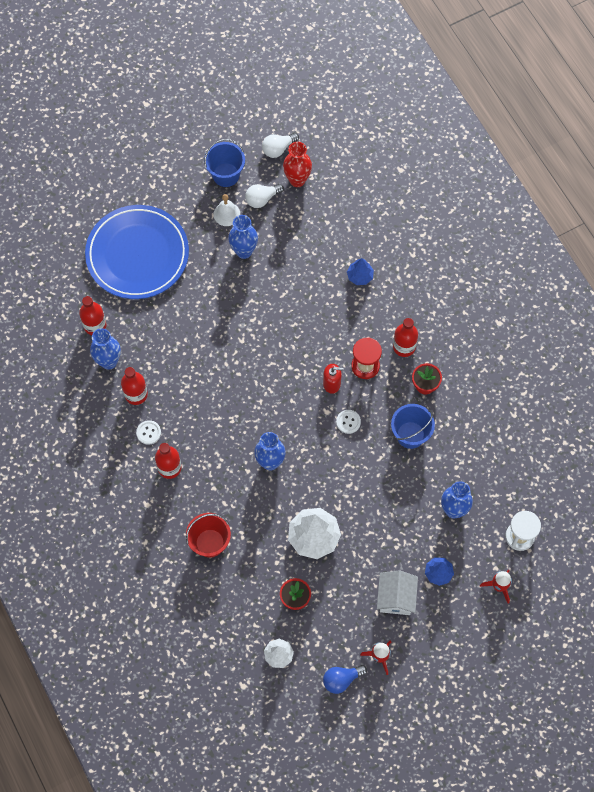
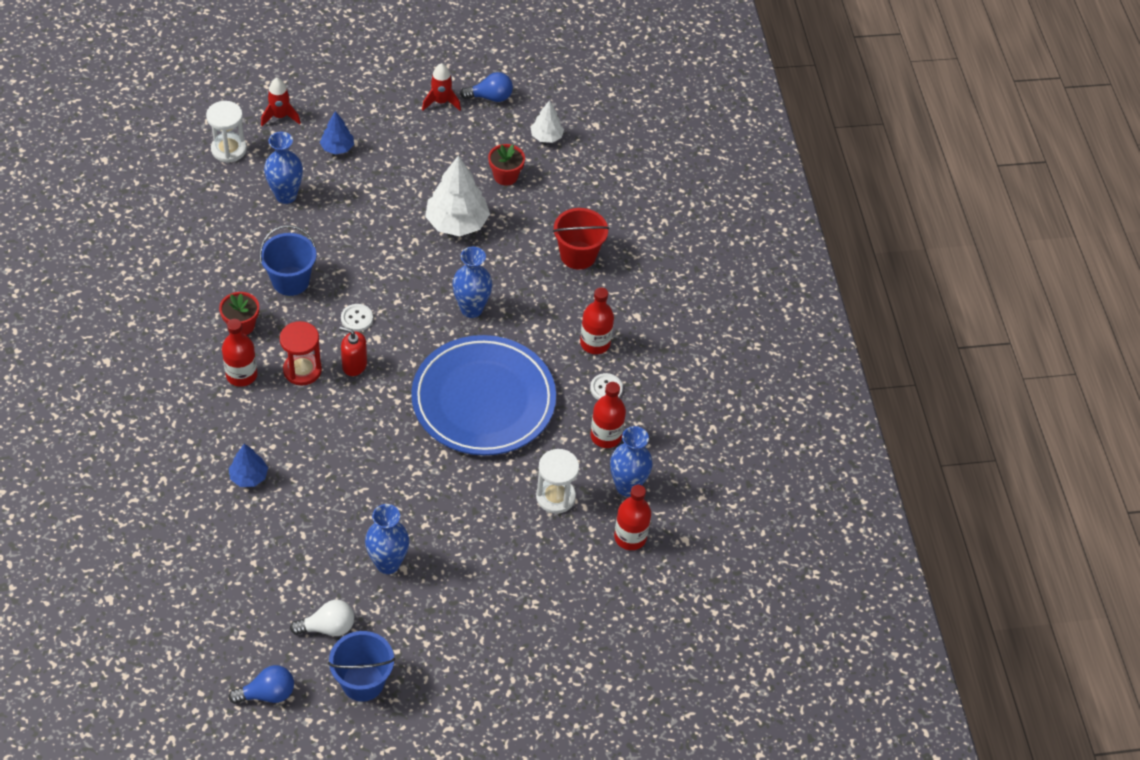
camera: 165 degrees left, 15 degrees down
blue plate [85,205,189,299] -> blue plate moved to [411,335,556,455]
white bell [213,194,240,226] -> none
white light bulb [262,133,299,158] -> blue light bulb [228,665,294,704]
red vase [283,142,312,187] -> none
white house [377,570,418,615] -> none
none -> white hourglass [536,449,579,514]

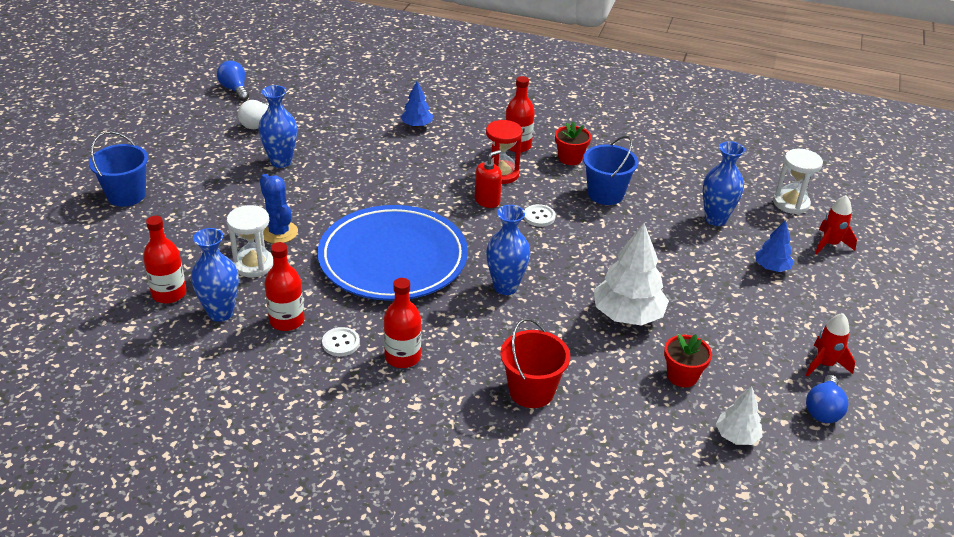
camera: 120 degrees right, 15 degrees down
blue light bulb [228,665,294,704] -> blue light bulb turned 135 degrees clockwise [217,61,249,101]
blue bucket [328,631,395,702] -> blue bucket moved to [89,131,148,207]
none -> blue cactus [260,174,298,243]

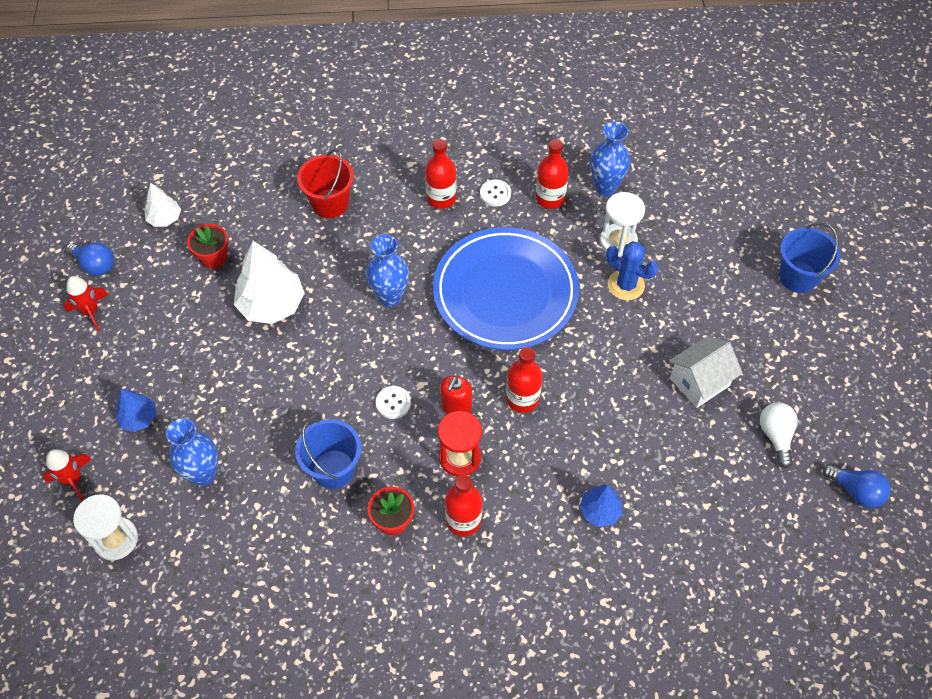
camera: 160 degrees right, 20 degrees up
red bottle [143,216,186,303] -> red bottle moved to [506,347,542,413]
blue vase [258,85,297,168] -> white house [669,336,743,408]
blue light bulb [806,375,849,423] -> blue light bulb turned 120 degrees clockwise [65,243,114,276]

